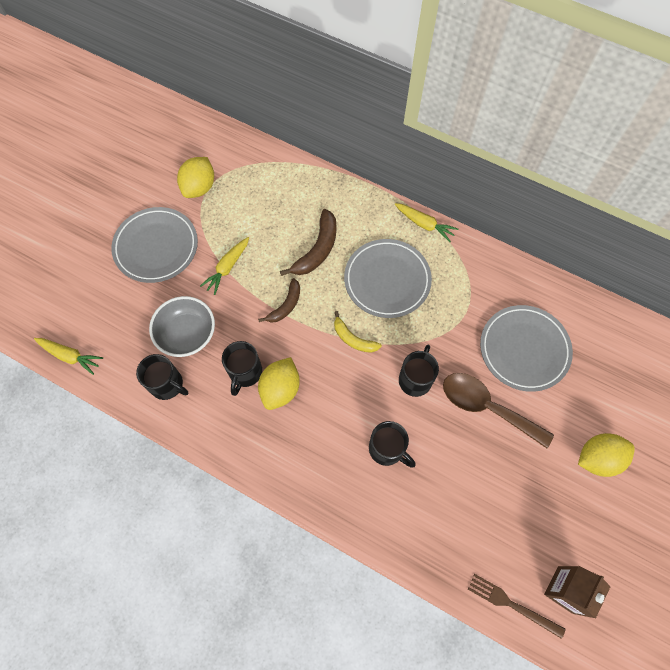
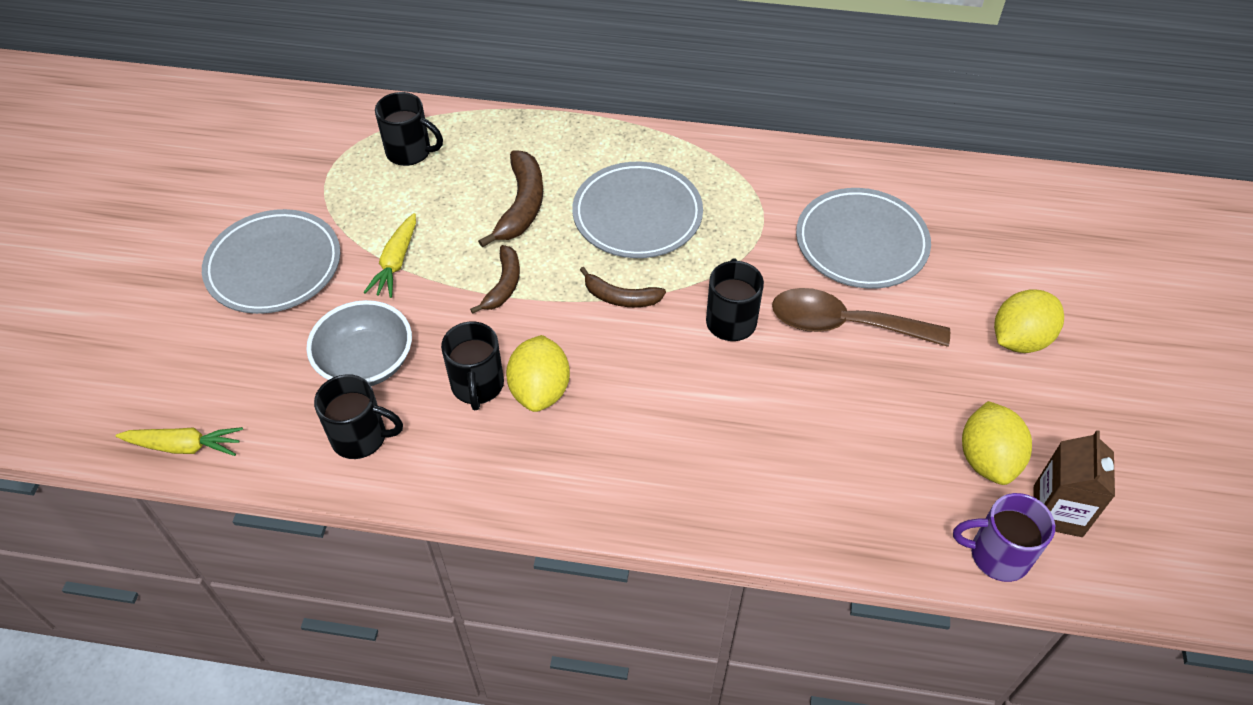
camera: 20 degrees left, 15 degrees down
yellow lemon [177,157,214,198] -> yellow lemon moved to [962,401,1032,485]
yellow banana [334,311,382,353] -> brown banana [580,267,666,307]
black mug [369,421,416,468] -> black mug moved to [375,92,443,166]
yellow carrot [394,203,458,242] -> none
brown fork [468,574,565,639] -> purple mug [953,493,1055,582]

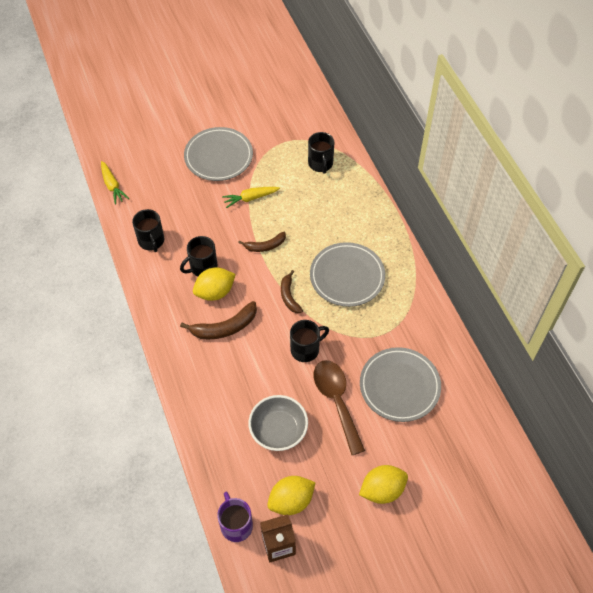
camera: 60 degrees right, 5 degrees up
grey bowl [306,300,412,386] -> grey bowl moved to [248,395,308,451]
brown banana [478,150,543,247] -> brown banana moved to [180,301,257,340]
yellow lemon [994,289,1064,353] -> yellow lemon turned 45 degrees counterclockwise [359,465,408,504]

